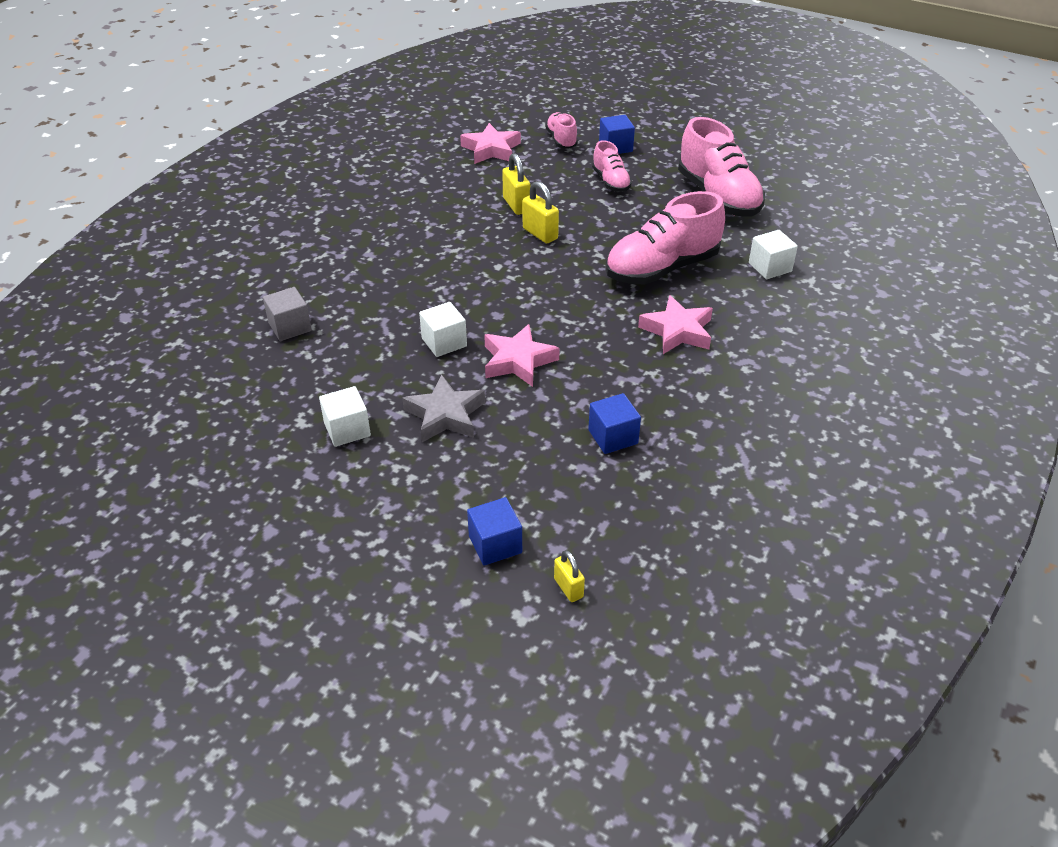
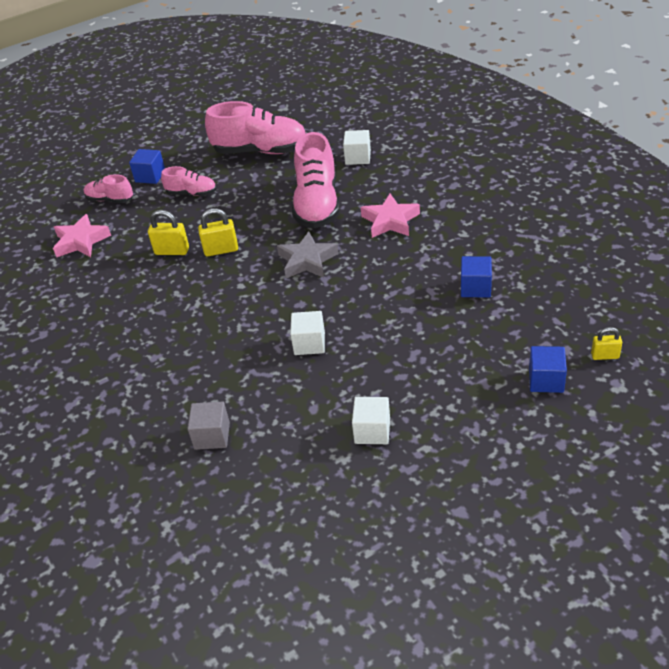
camera: 55 degrees left, 0 degrees up
grey star [402,375,485,442] -> grey star moved to [277,231,339,278]
pink star [484,324,560,387] -> none

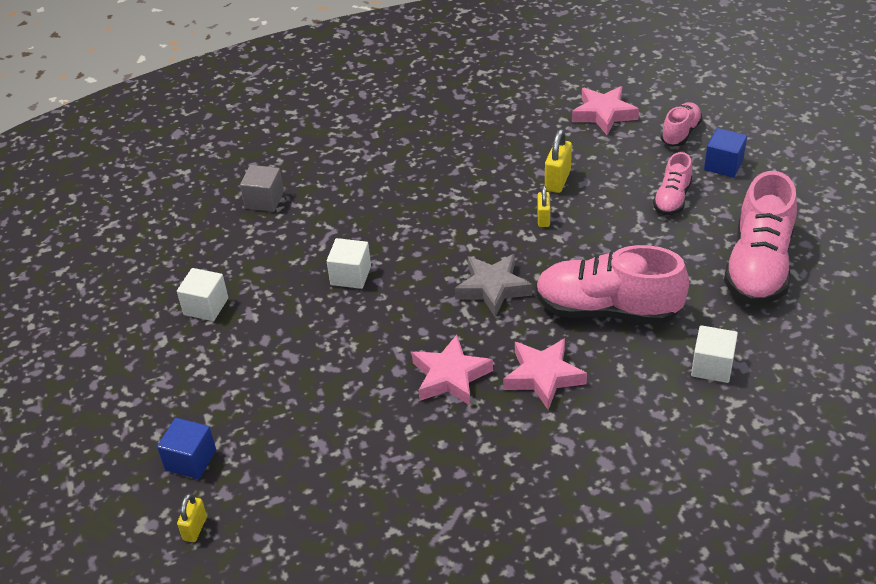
camera: 100 degrees right, 0 degrees up
yellow padlock [198,208,238,256] -> yellow padlock [537,185,550,227], size x0.65
blue cube [461,256,492,297] -> none
none -> pink star [412,335,493,406]

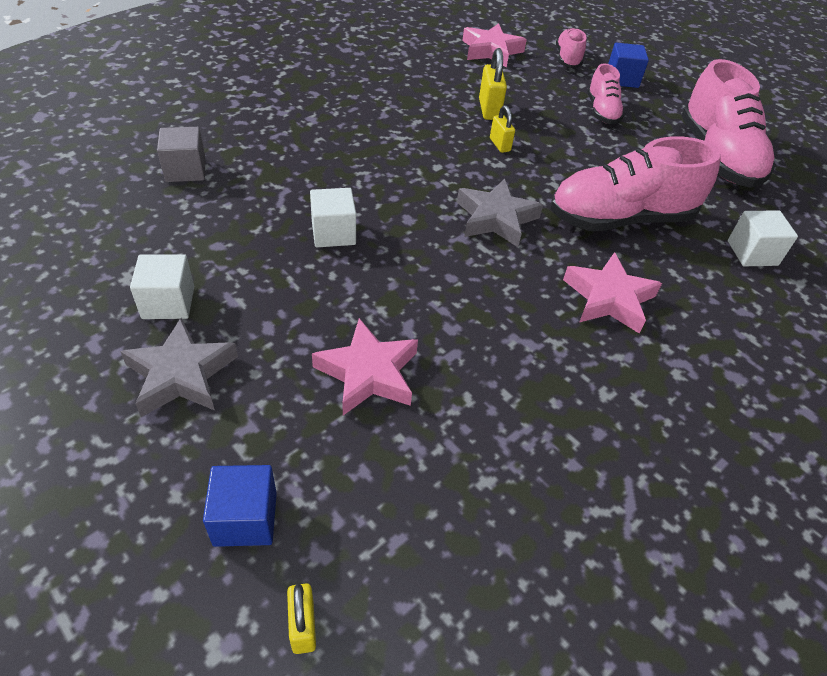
camera: 30 degrees left, 5 degrees up
pink star [412,335,493,406] -> pink star moved to [312,318,418,415]
none -> grey star [120,318,238,417]

